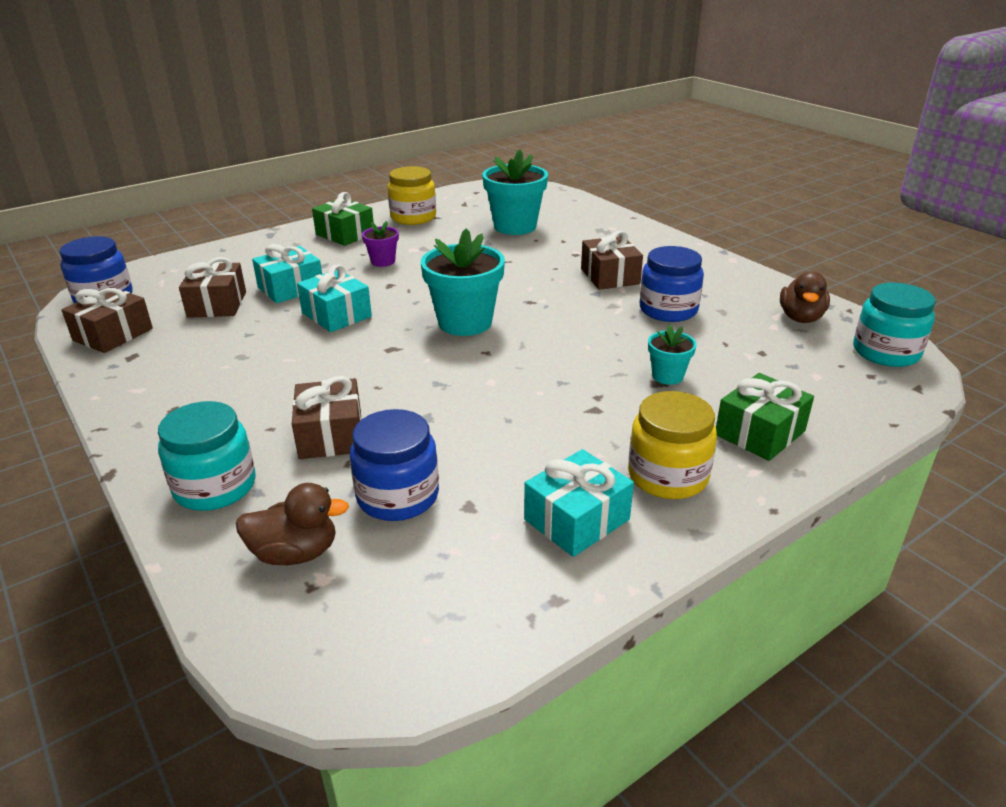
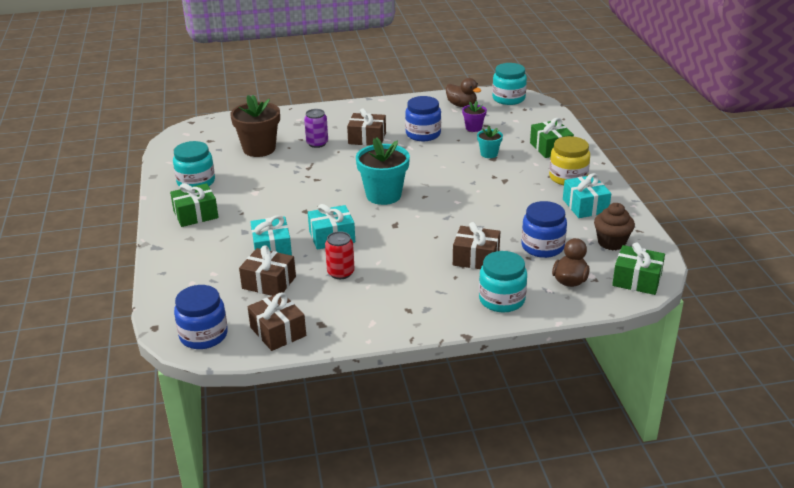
camera: 65 degrees left, 0 degrees up
purple flower pot [362,221,399,267] -> purple flower pot moved to [462,101,487,132]
yellow jar [388,166,436,225] -> turquoise jar [173,141,215,187]
turquoise flower pot [482,149,548,235] -> brown flower pot [230,95,280,157]
none -> purple can [304,109,328,148]
none -> red can [325,231,355,279]
none -> brown cupcake [594,203,635,251]
none -> green gift [612,242,665,295]

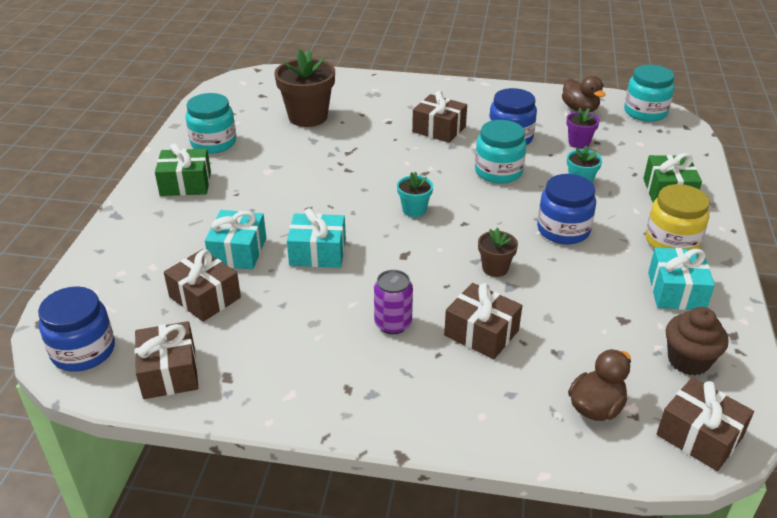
camera: 20 degrees right, 5 degrees up
purple can [304,109,328,148] -> purple can moved to [374,270,413,334]
red can [325,231,355,279] -> none
turquoise flower pot [356,138,410,205] -> turquoise flower pot [397,172,433,217], size x0.52
turquoise jar [479,251,527,312] -> turquoise jar moved to [475,120,527,184]
blue jar [521,201,567,258] -> blue jar moved to [537,174,596,244]
green gift [612,242,665,295] -> brown gift [656,377,754,471]
none -> brown flower pot [478,228,518,277]

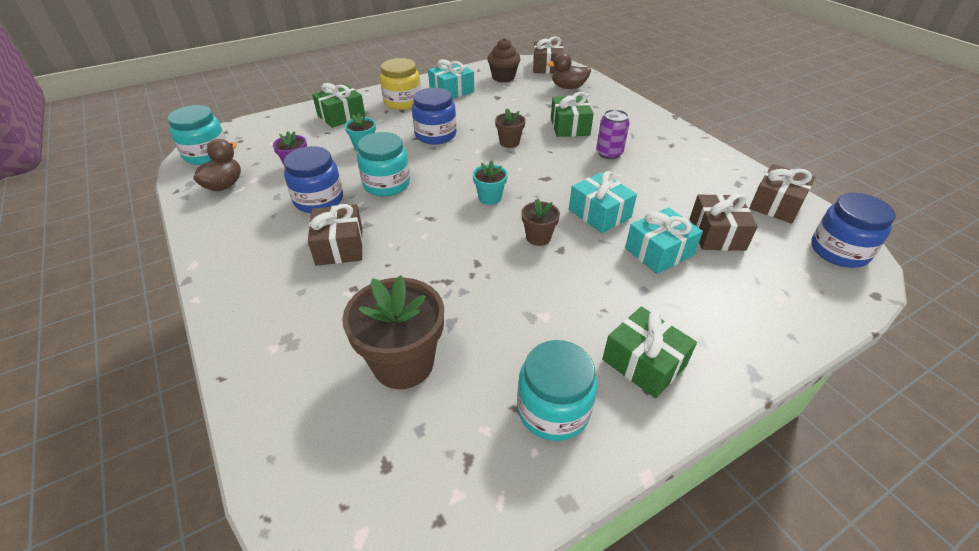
camera: 130 degrees left, 5 degrees up
brown gift [444,283,522,359] -> green gift [551,92,594,137]
none -> brown flower pot [521,198,560,246]

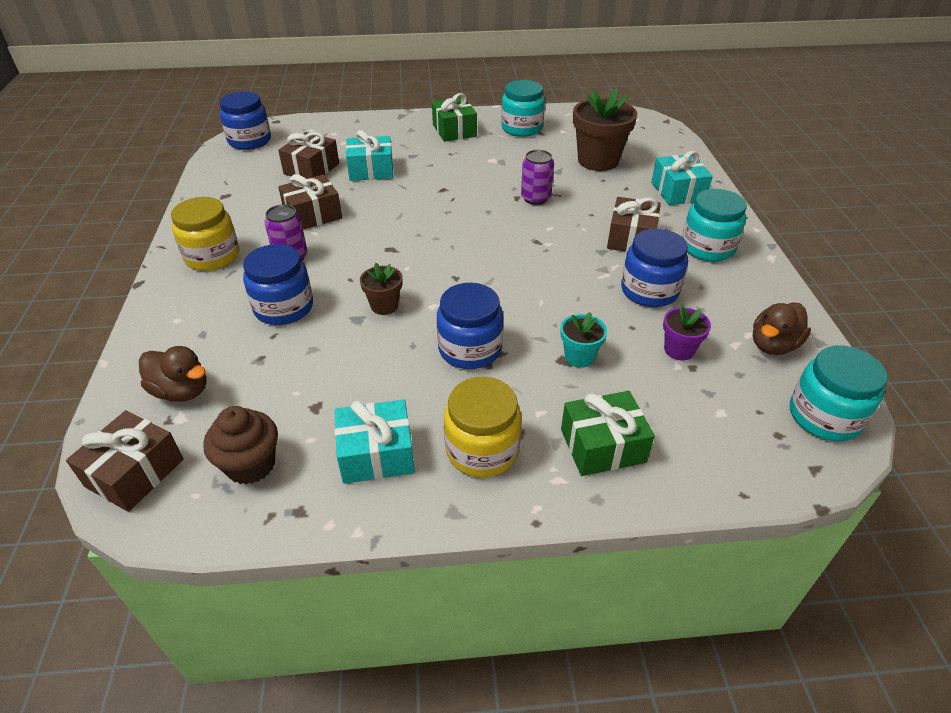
camera: 155 degrees left, 0 degrees up
turquoise jar [357,132,410,196] -> turquoise jar moved to [682,189,747,262]
turquoise flower pot [473,161,508,205] -> none
brown flower pot [521,198,560,246] -> none
green gift [551,92,594,137] -> blue jar [243,244,313,325]
turquoise gift [569,171,637,233] -> turquoise gift moved to [651,151,713,205]
brown gift [749,164,815,223] -> brown gift moved to [278,174,342,229]
none -> yellow jar [171,197,239,271]
none -> purple can [521,150,554,205]

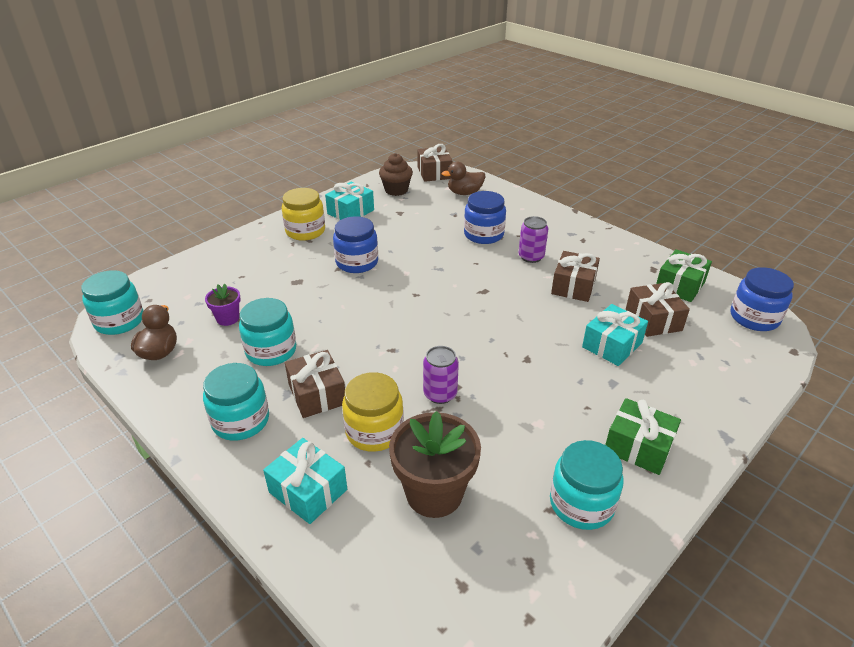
camera: 140 degrees right, 5 degrees down
yellow jar [171,197,239,271] -> yellow jar moved to [342,372,404,452]
brown flower pot [360,263,403,315] -> none
turquoise flower pot [560,312,607,368] -> none
green gift [561,391,655,476] -> green gift moved to [656,249,712,302]
blue jar [621,229,688,307] -> turquoise jar [239,298,296,366]

